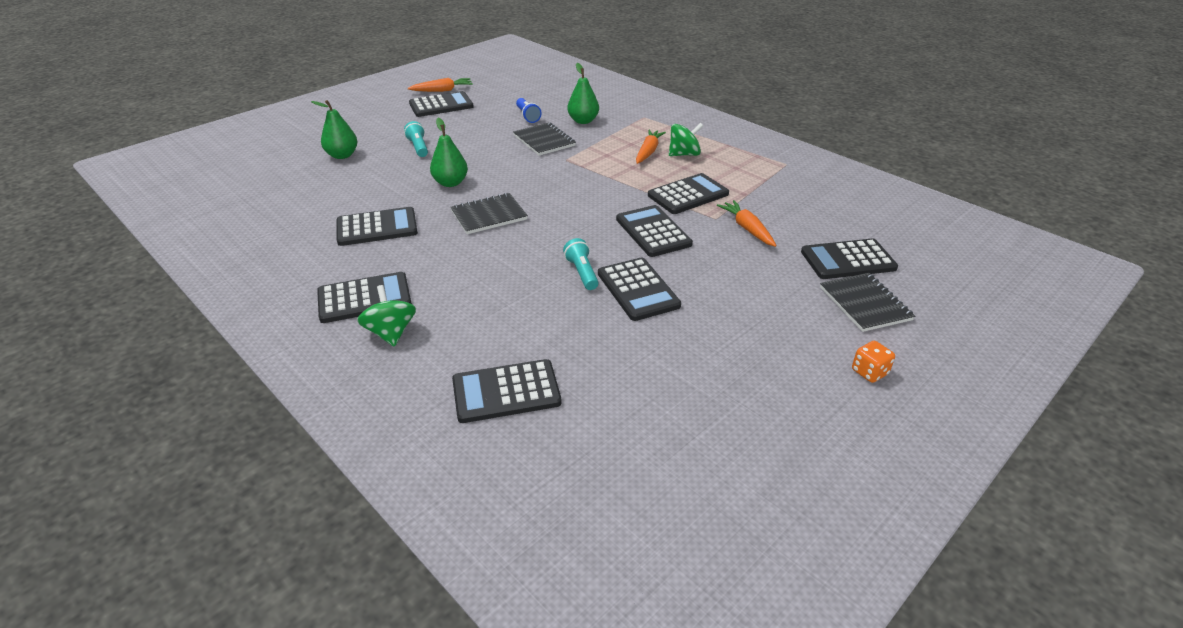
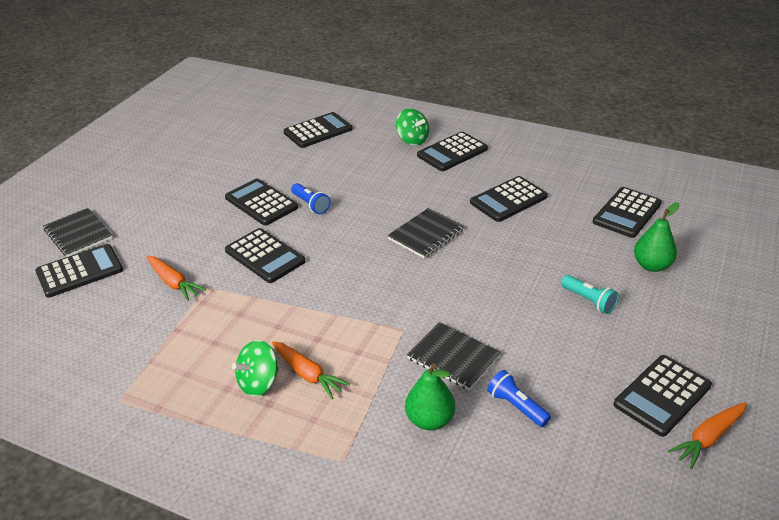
camera: 160 degrees right, 0 degrees up
green pear [430,118,468,187] -> none
turquoise flashlight [563,238,598,290] -> blue flashlight [291,183,330,214]
orange carrot [636,130,666,164] -> orange carrot turned 45 degrees counterclockwise [272,341,350,399]
black calculator [648,173,729,214] -> black calculator moved to [593,187,662,238]
orange dice [852,341,895,383] -> none

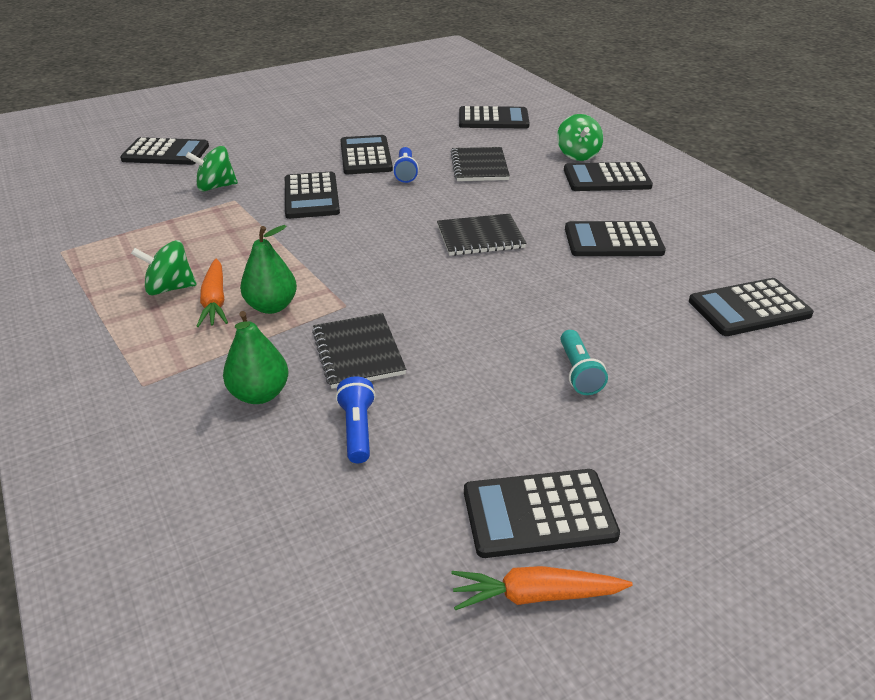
camera: 35 degrees right, 0 degrees up
black notebook [43,208,113,257] -> black notebook moved to [451,147,510,181]
orange carrot [146,255,206,301] -> green spinning top [186,146,238,191]
green pear [634,202,679,272] -> green pear moved to [240,225,297,314]

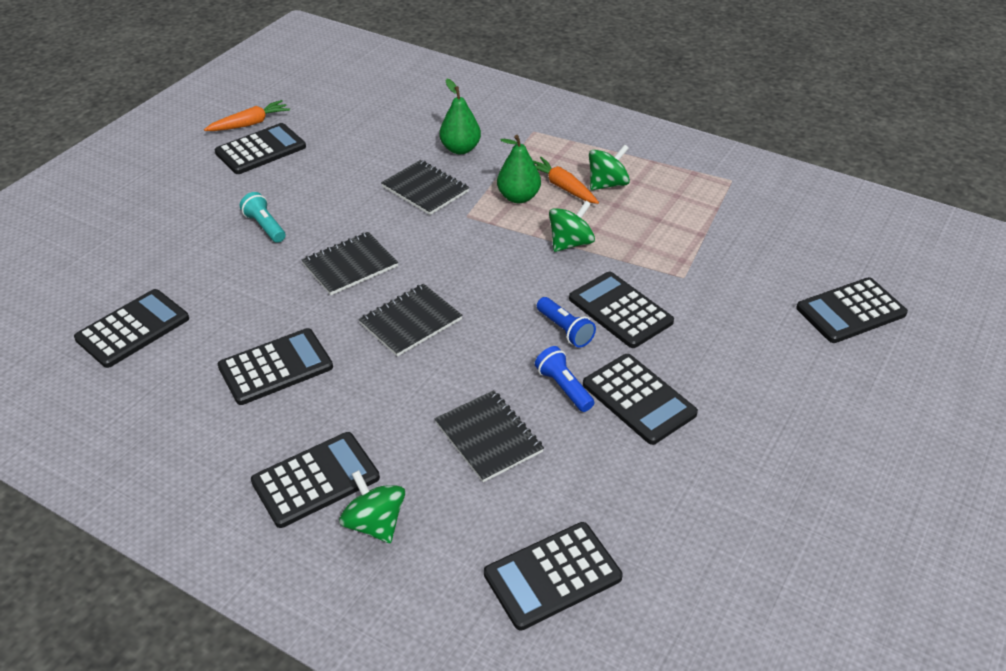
camera: 150 degrees right, 5 degrees up
green spinning top [186,146,238,191] -> green spinning top moved to [549,201,595,252]
blue flashlight [336,377,376,463] -> blue flashlight moved to [537,297,596,348]
none -> black notebook [301,232,398,295]

